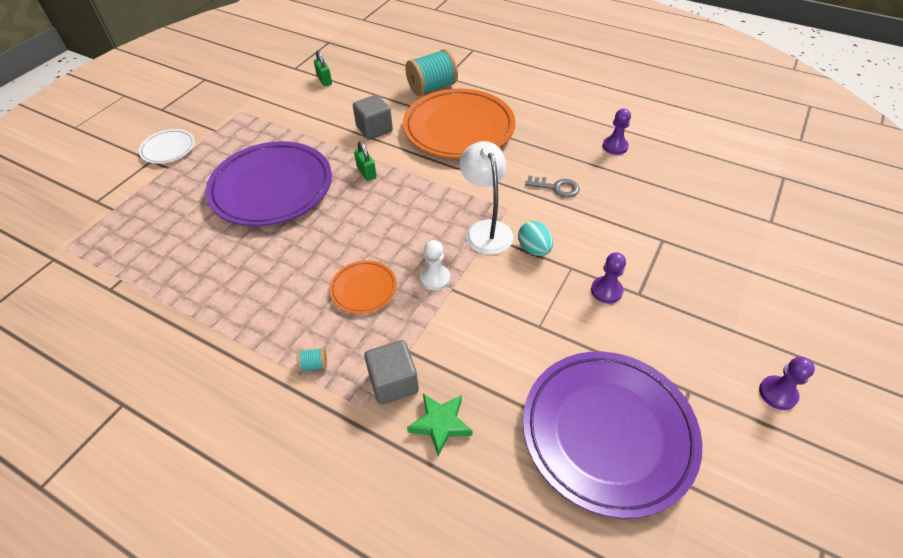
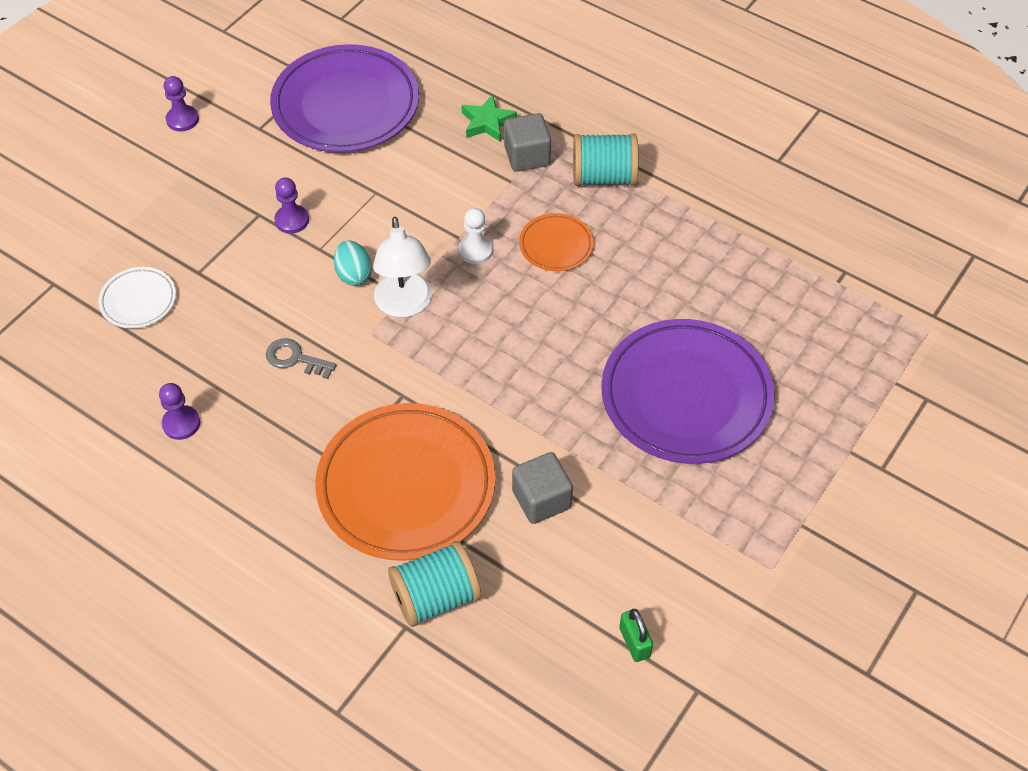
camera: 175 degrees left, 5 degrees up
white plate [139,129,195,164] -> white plate moved to [98,267,176,328]
turquoise spool [297,348,327,372] -> turquoise spool [573,133,639,186], size x2.45
green padlock [354,141,377,181] -> none

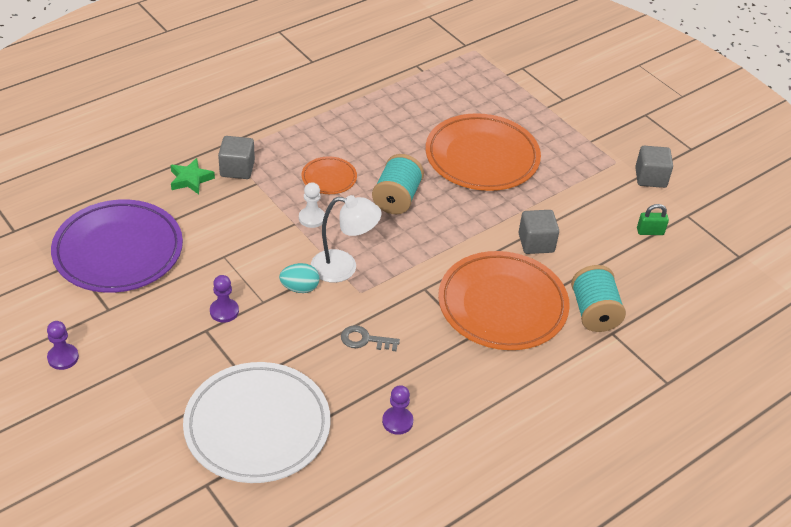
camera: 75 degrees left, 10 degrees down
white plate [98,267,176,328] -> white plate [183,362,331,483], size x2.14
grey key [266,338,336,379] -> grey key turned 60 degrees clockwise [341,325,400,351]
turquoise spool [573,133,639,186] -> turquoise spool moved to [372,154,424,214]
purple plate [601,319,775,464] -> orange plate [426,113,541,191]
none -> grey cube [635,146,673,188]

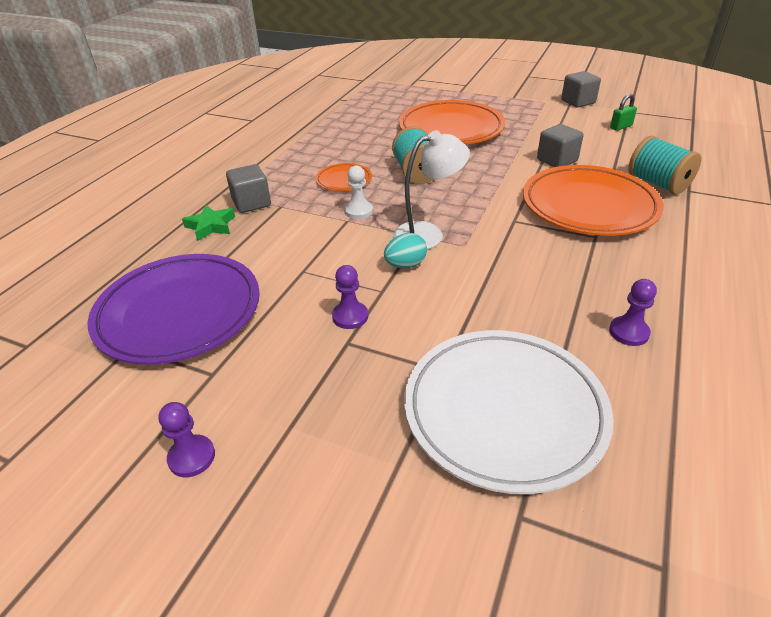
camera: 25 degrees left, 5 degrees down
grey key [341,325,400,351] -> none

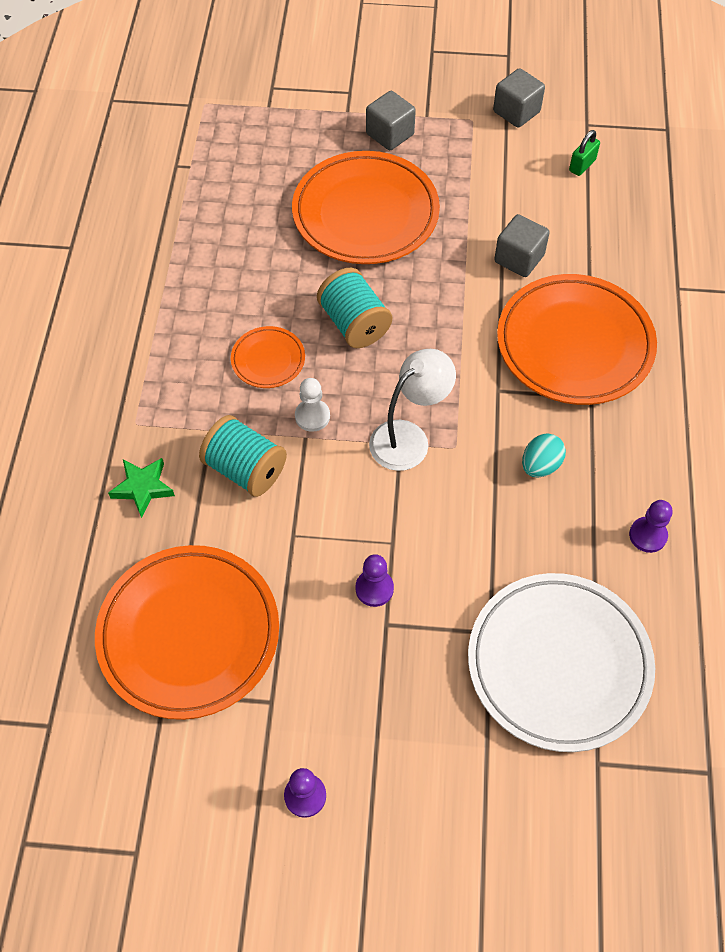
camera: 20 degrees left, 20 degrees up
purple plate [87,254,260,365] -> orange plate [95,545,279,720]
grey cube [226,164,271,213] -> grey cube moved to [366,91,416,150]
turquoise egg [384,233,427,268] -> turquoise egg moved to [522,434,566,478]
turquoise spool [628,136,701,194] -> turquoise spool moved to [199,415,287,497]

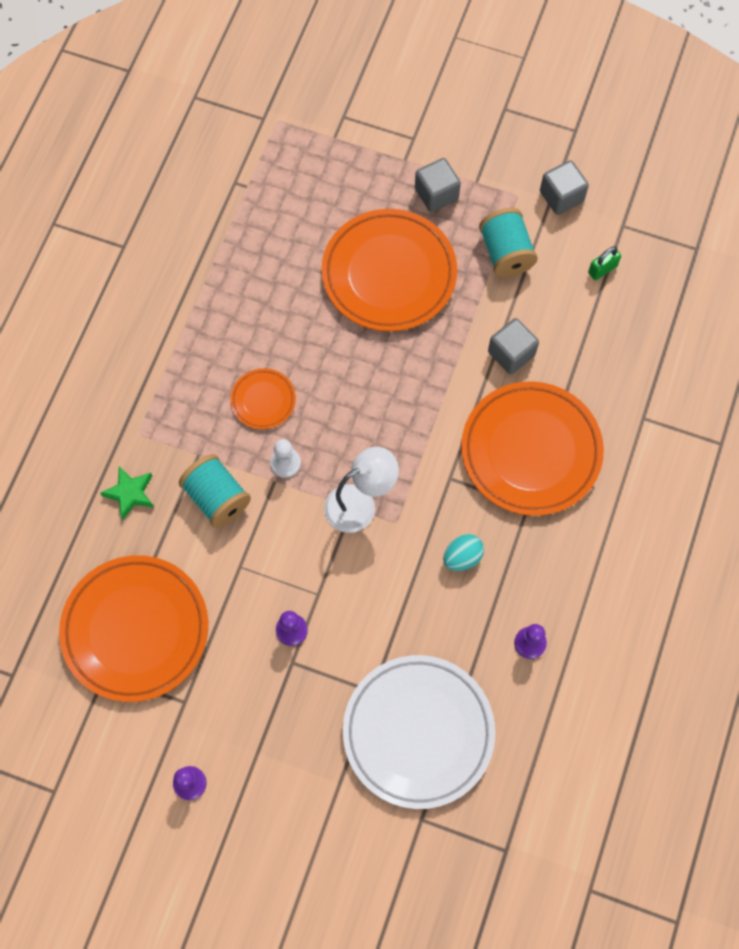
camera: 15 degrees right, 10 degrees up
turquoise spool [317,268,392,348] -> turquoise spool moved to [479,208,538,277]

